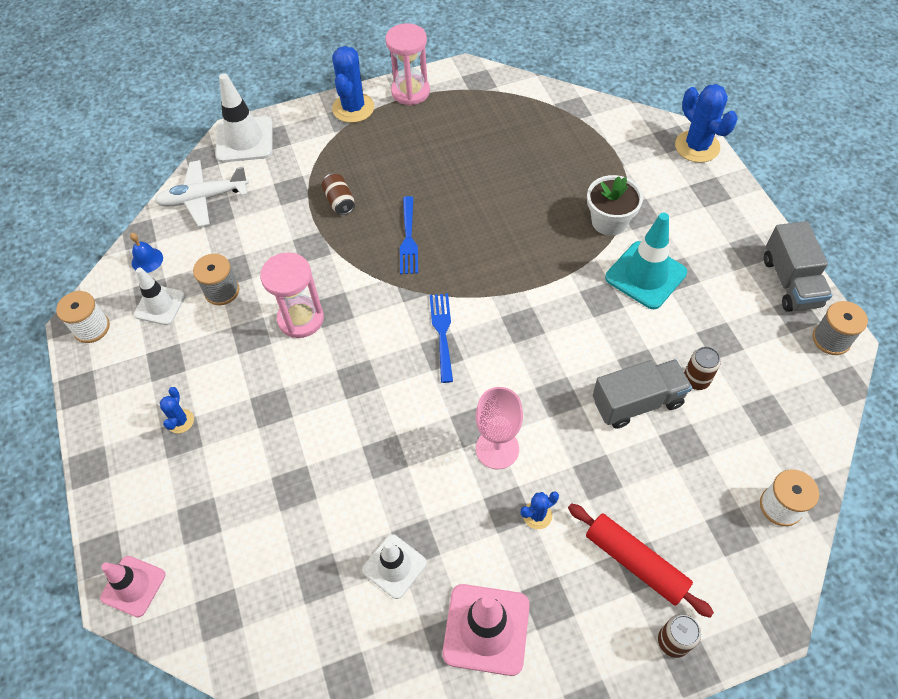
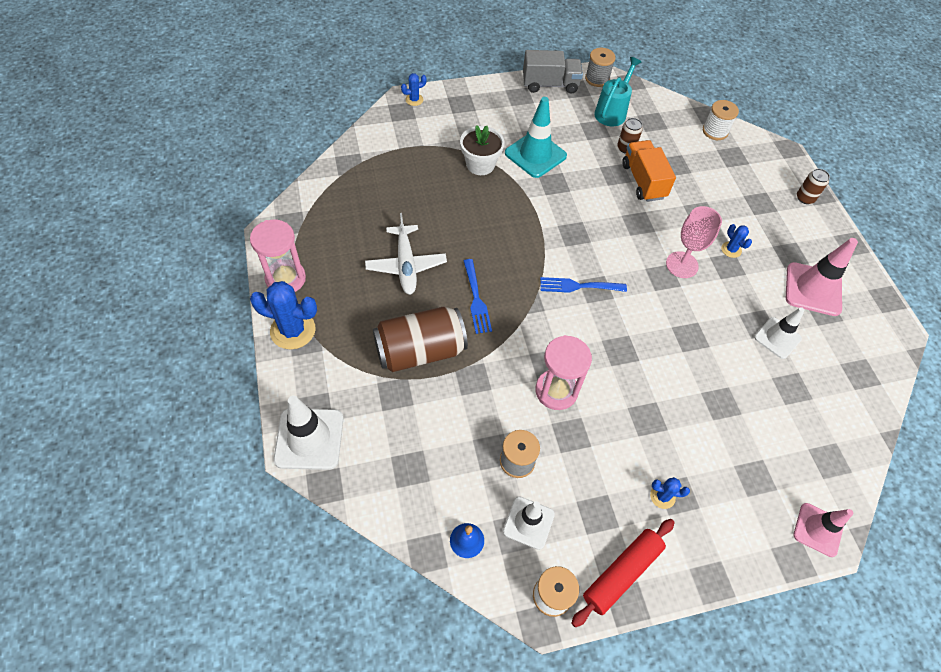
camera: 90 degrees left, 0 degrees up
white plane [154,160,249,227] -> white plane moved to [365,213,447,295]
brown can [322,173,355,215] -> brown can [373,306,468,372], size x2.14
blue fork [400,196,418,274] -> blue fork turned 75 degrees clockwise [464,259,492,334]
red rolling pin [568,503,714,618] -> red rolling pin moved to [571,519,675,627]
grey truck [593,359,692,429] -> orange truck [622,140,676,202]
blue cactus [675,84,738,163] -> blue cactus [401,73,427,106], size x0.51
none -> turquoise watering can [594,57,641,126]

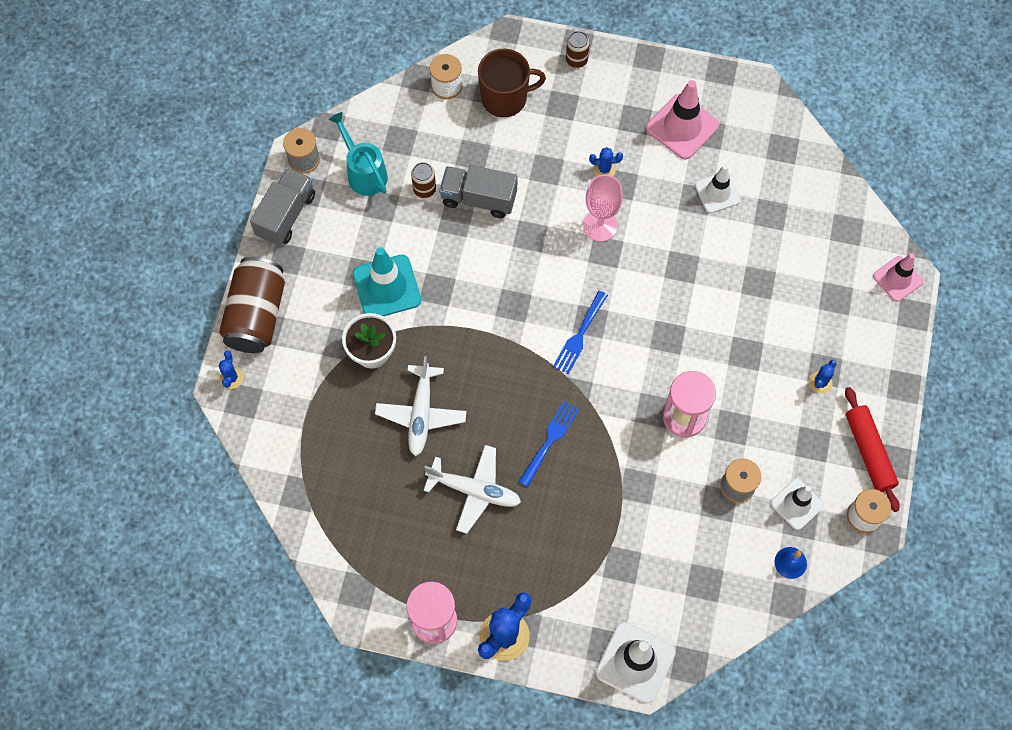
camera: 60 degrees left, 10 degrees up
brown can [373,306,468,372] -> brown can moved to [219,257,285,353]
blue fork [464,259,492,334] -> blue fork turned 75 degrees counterclockwise [518,401,579,487]
orange truck [622,140,676,202] -> grey truck [439,165,517,218]
none -> white plane [375,356,467,456]
none -> brown mug [478,49,546,117]

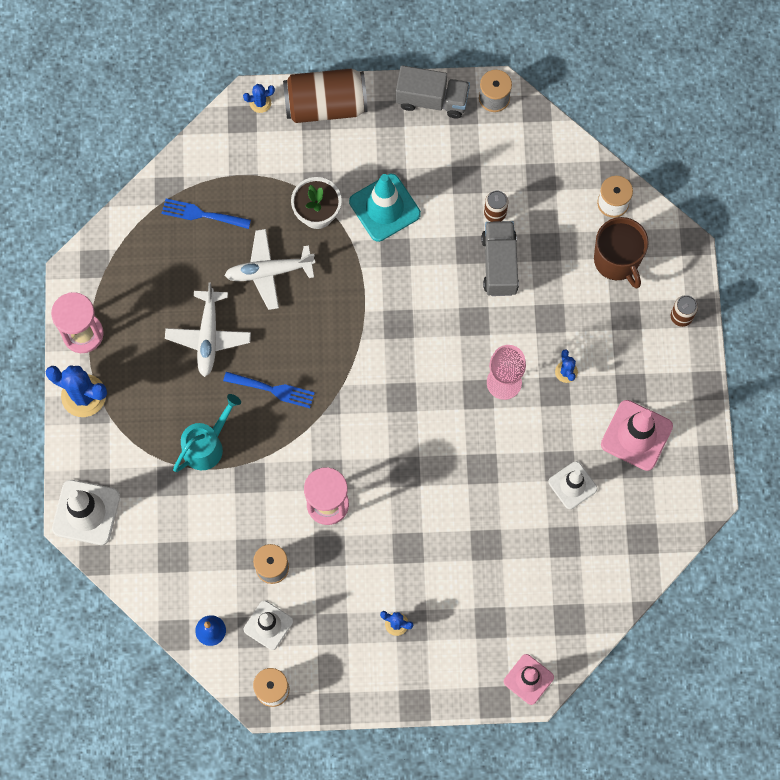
camera: 75 degrees right, 5 degrees up
turquoise watering can [329,112,388,196] -> turquoise watering can moved to [173,394,241,472]
blue fork [553,291,608,374] -> blue fork moved to [161,199,251,229]
red rolling pin [845,387,900,512] -> none

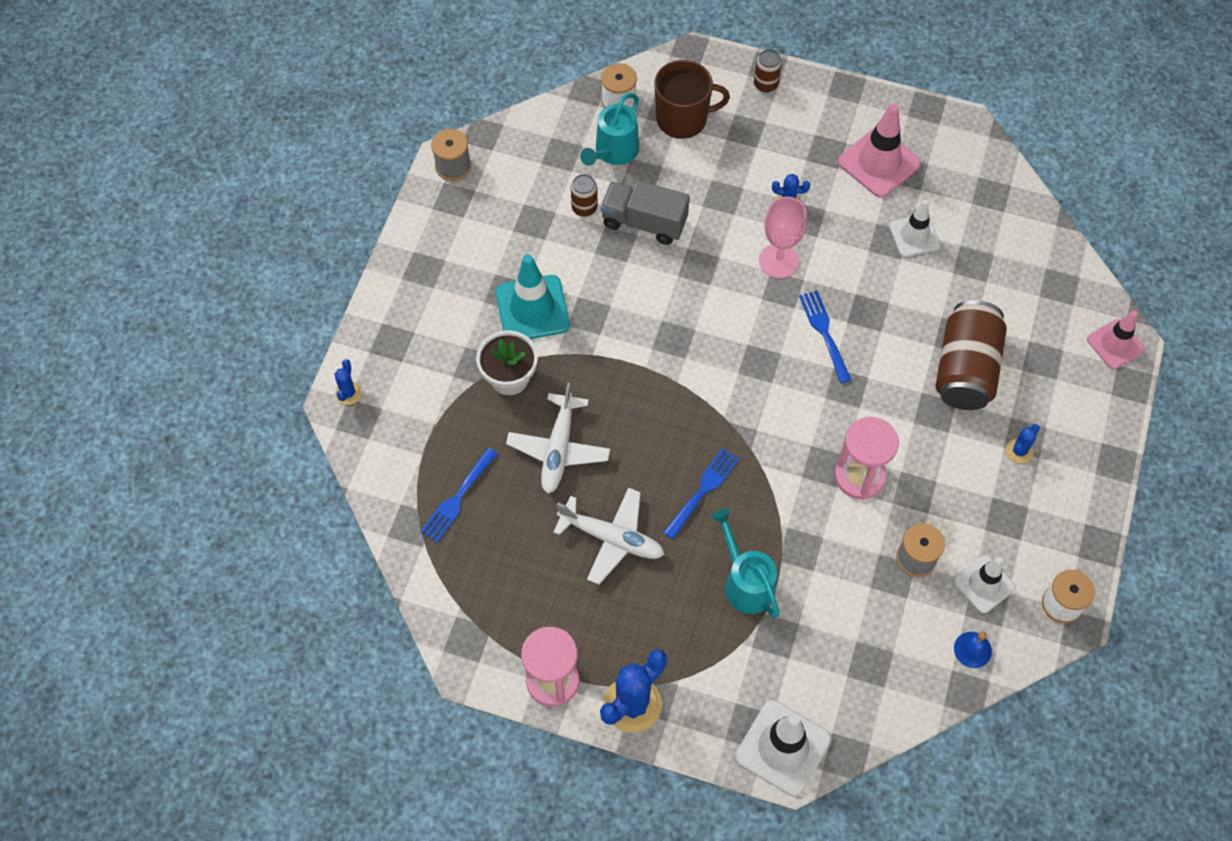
camera: 70 degrees left, 10 degrees down
brown can [283,68,368,123] -> brown can moved to [936,300,1007,410]
grey truck [396,65,470,119] -> none
none -> turquoise watering can [580,93,639,166]
none -> blue fork [799,290,851,383]

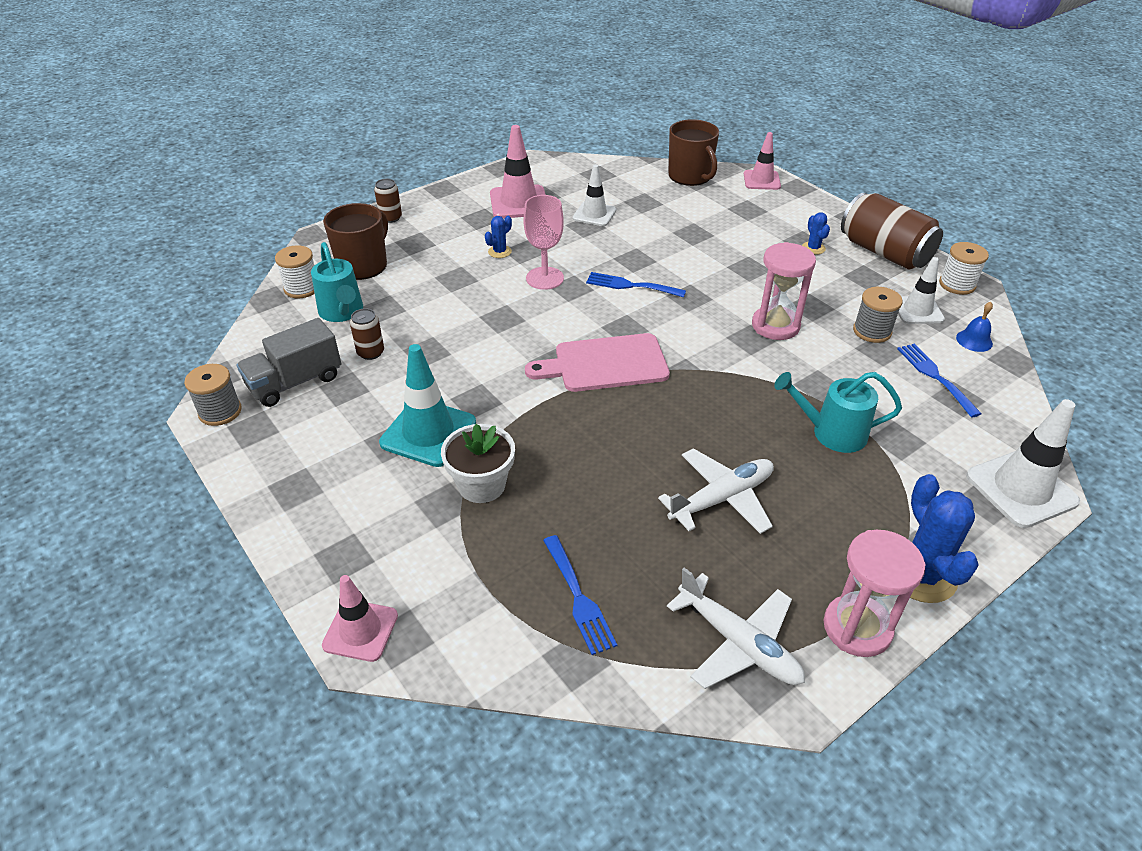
camera: 55 degrees left, 20 degrees down
blue cactus [334,359,362,405] -> pink traffic cone [322,575,398,662]
white plane [506,383,610,494] -> white plane moved to [667,567,805,689]
grey truck [601,181,690,245] -> grey truck moved to [237,318,341,407]
blue fork [663,448,740,539] -> blue fork moved to [897,344,982,418]
brown can [936,300,1007,410] -> brown can moved to [841,193,943,269]
none -> pink cutting board [525,333,670,392]
none -> brown mug [668,119,719,186]

